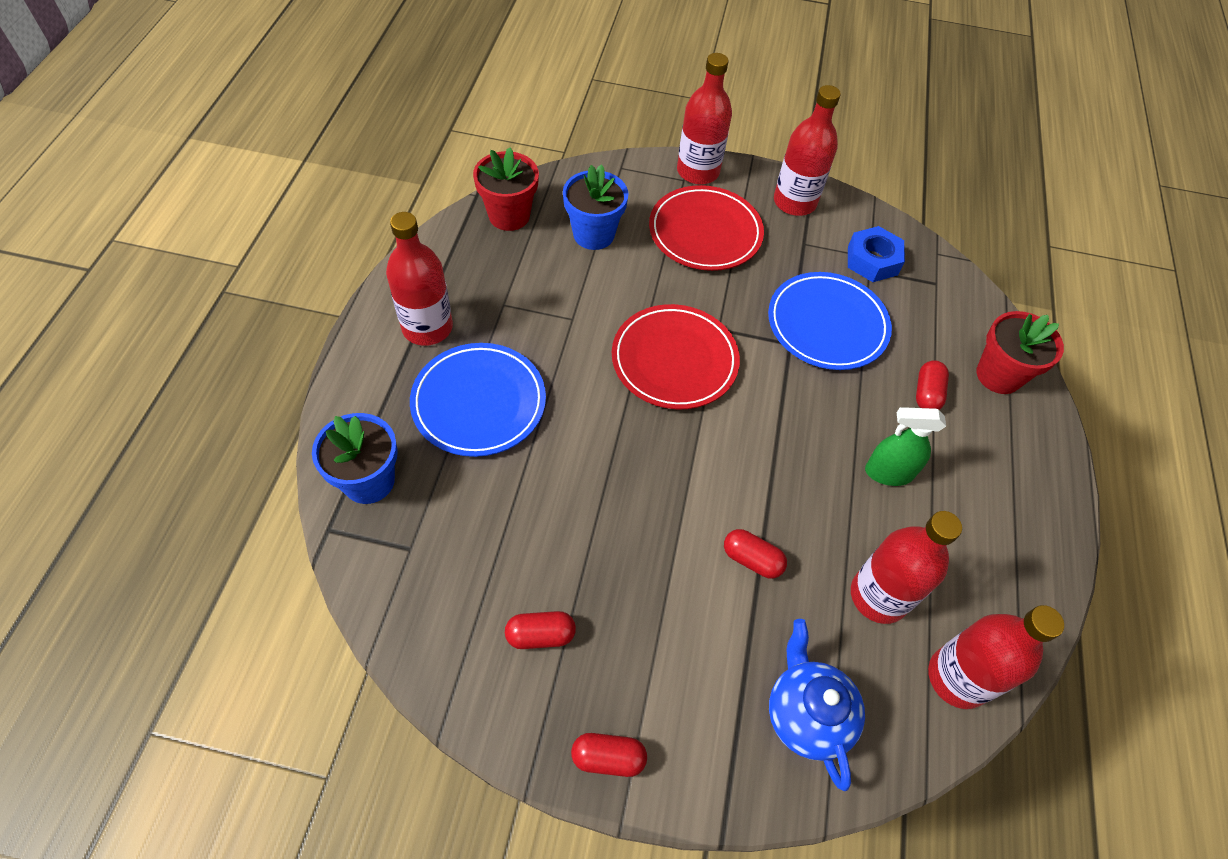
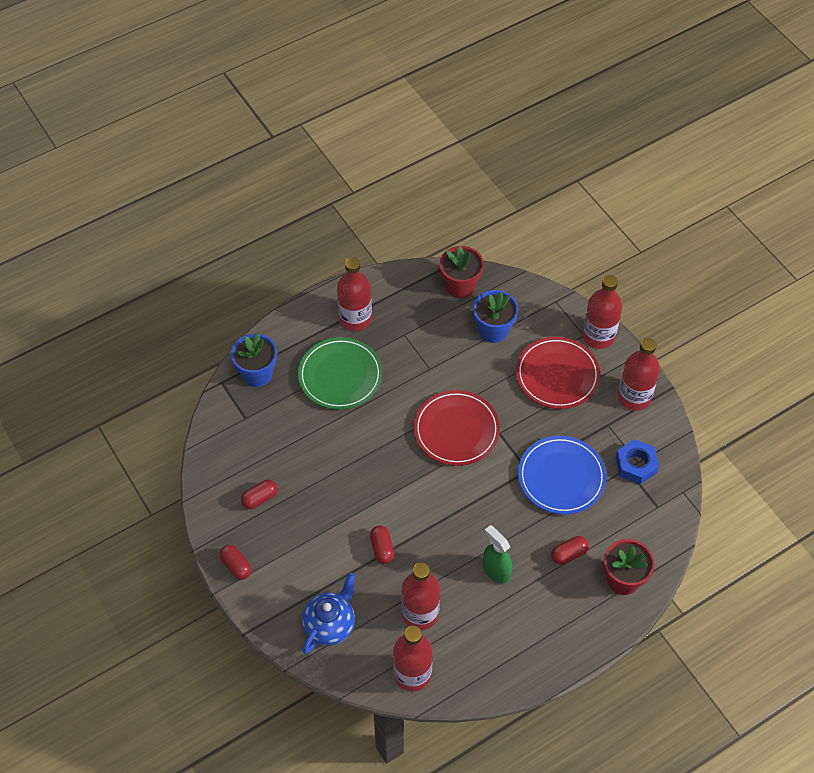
camera: 50 degrees right, 0 degrees up
blue plate [410,343,546,457] -> green plate [298,337,382,410]
red capsule [505,611,576,649] -> red capsule turned 75 degrees counterclockwise [241,479,278,509]

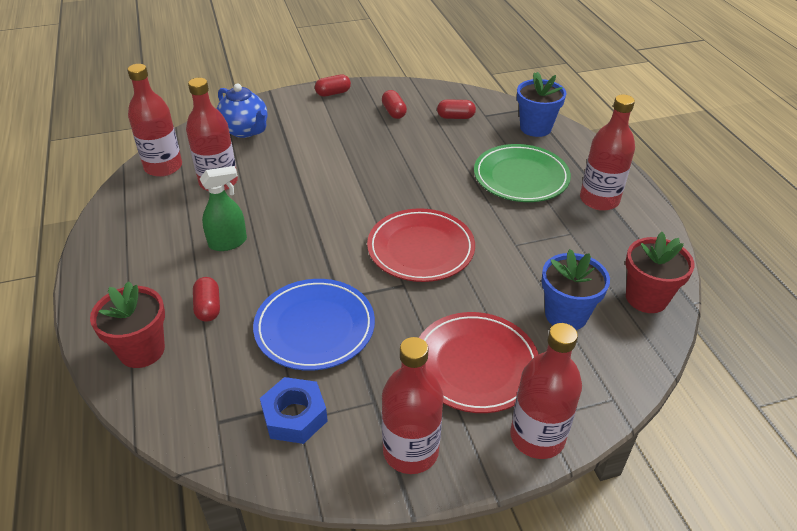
camera: 105 degrees right, 15 degrees down
red capsule [370,526,395,564] -> red capsule moved to [437,99,476,119]

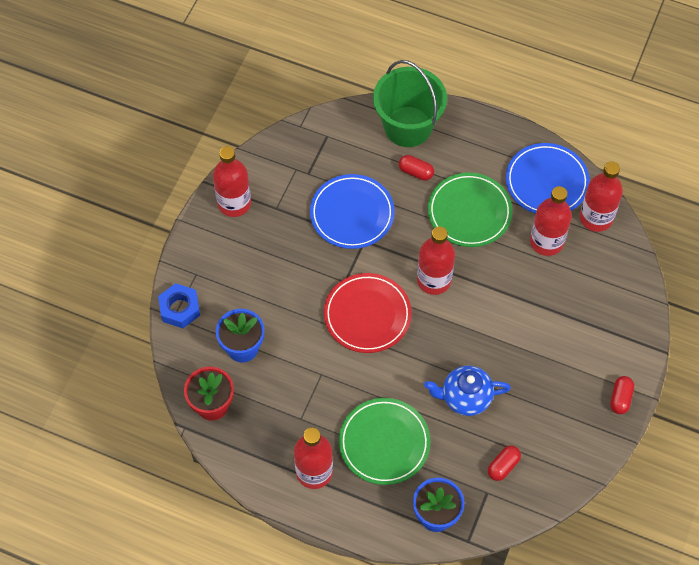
camera: 130 degrees right, 20 degrees up
red flower pot [90,281,165,368] -> green bucket [373,60,447,147]
green spray bottle [200,166,247,251] -> green plate [428,173,513,247]
blue teapot [217,84,267,138] -> blue teapot moved to [424,366,511,416]
blue nut [260,377,328,444] -> blue nut moved to [158,283,200,328]
red capsule [382,90,407,119] -> none
red plate [419,312,538,413] -> none
red bottle [510,323,582,459] -> red bottle moved to [417,226,455,295]
none -> blue plate [506,143,590,214]

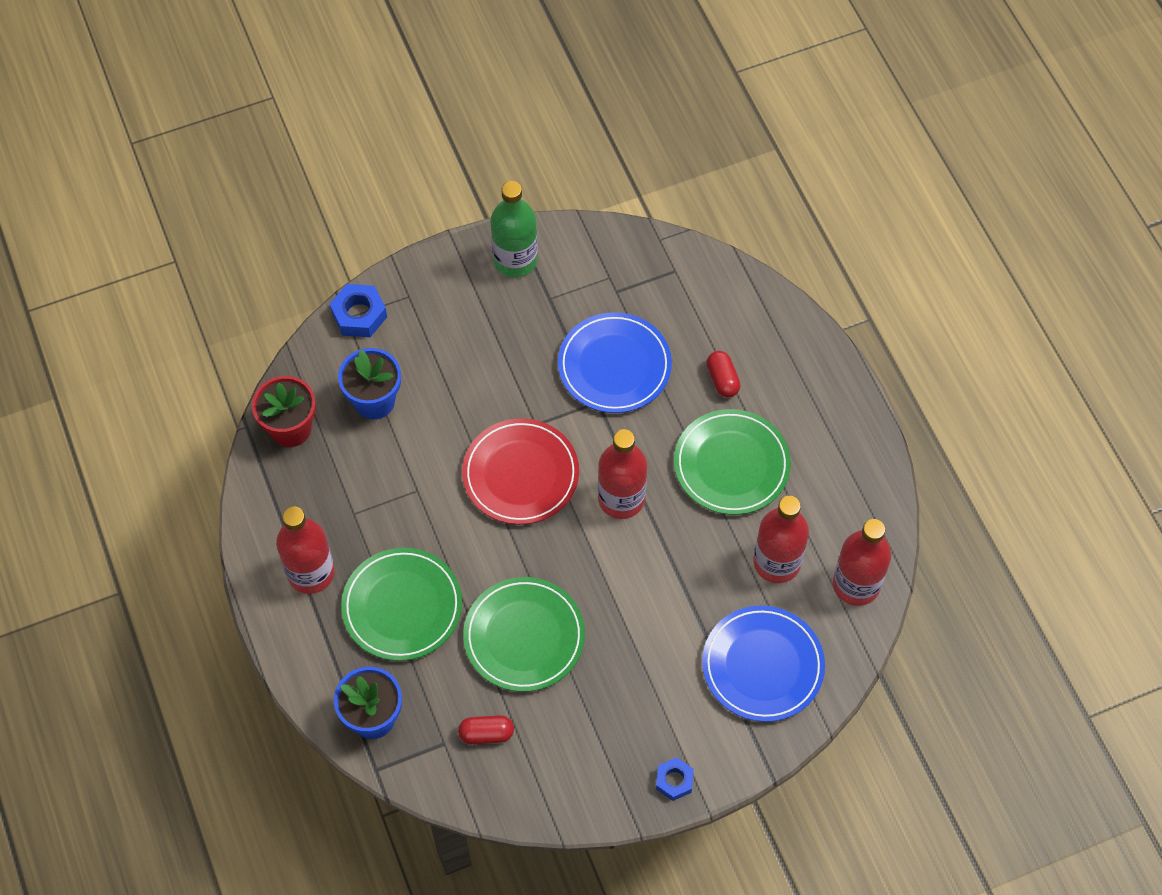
camera: 45 degrees right, 0 degrees up
red bottle [213,146,251,217] -> green bottle [490,181,538,278]
green bucket [373,60,447,147] -> none
blue teapot [424,366,511,416] -> green plate [463,577,585,692]
blue plate [506,143,590,214] -> blue plate moved to [702,605,825,722]
red capsule [610,376,634,414] -> blue nut [656,757,694,801]

